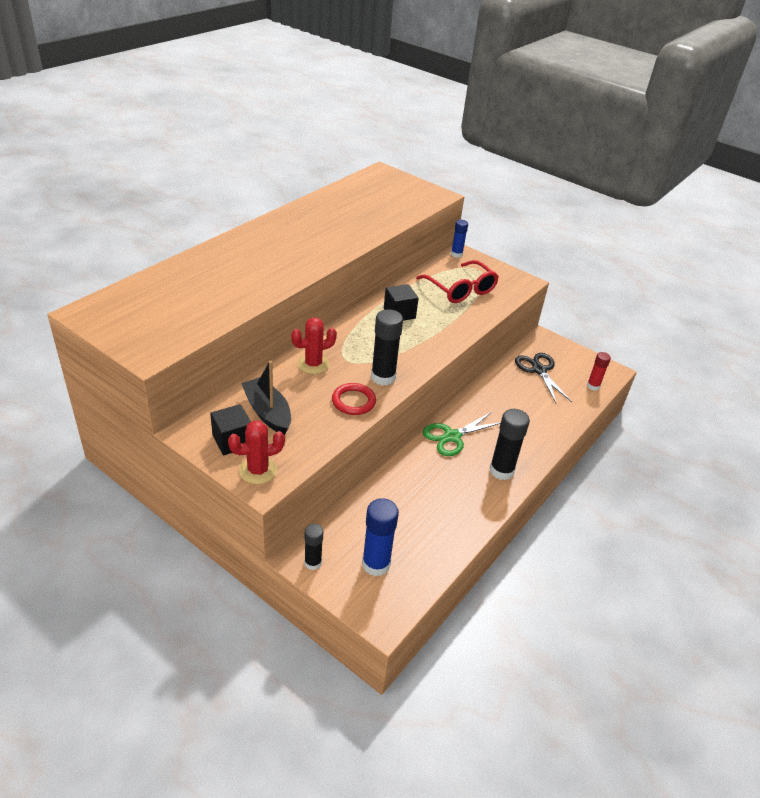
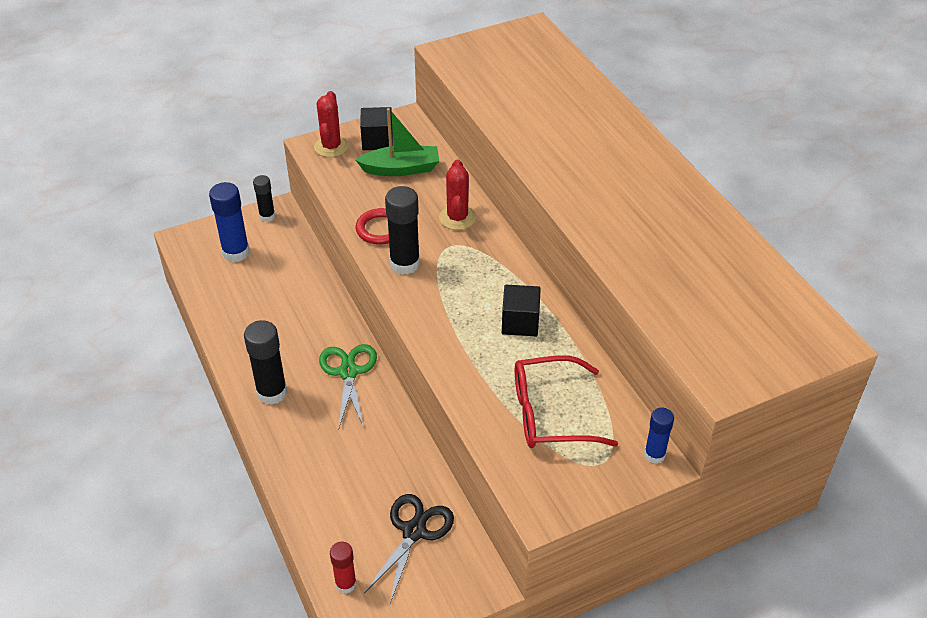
camera: 120 degrees right, 5 degrees up
black boat [241,361,291,435] -> green boat [355,108,439,176]
black scissors [515,353,572,404] -> black scissors turned 75 degrees counterclockwise [364,494,454,603]

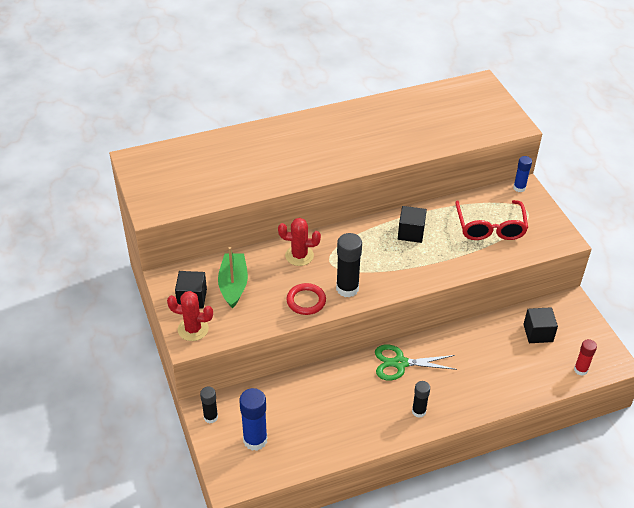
camera: 85 degrees left, 0 degrees up
black glue stick [244,320,288,405] -> black glue stick [412,381,430,418], size x0.60
black scissors [364,494,454,603] -> black cube [523,307,558,343]

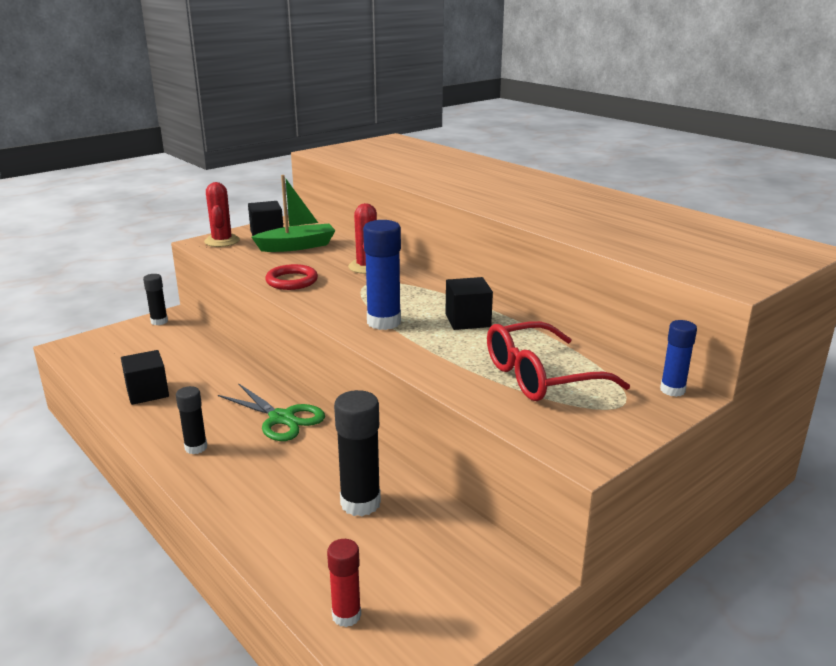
camera: 70 degrees right, 20 degrees down
blue glue stick [239,388,267,451] -> blue glue stick moved to [363,220,401,330]
black glue stick [336,233,362,297] -> black glue stick moved to [334,390,381,516]
green scissors [375,344,457,381] -> green scissors turned 150 degrees clockwise [218,383,325,441]
black cube [523,307,558,343] -> black cube moved to [121,350,169,405]

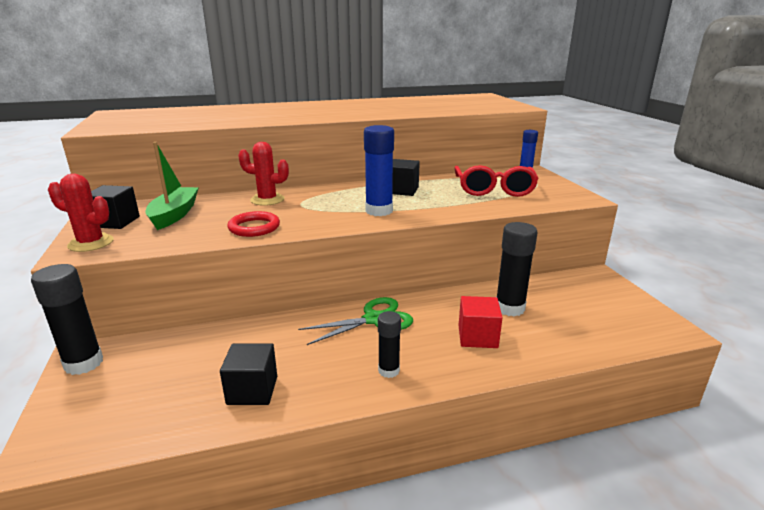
camera: 65 degrees left, 0 degrees up
black glue stick [143,274,168,325] -> black glue stick [31,264,103,375], size x1.65
red glue stick [327,539,361,627] -> none
none -> red cube [459,296,503,348]

